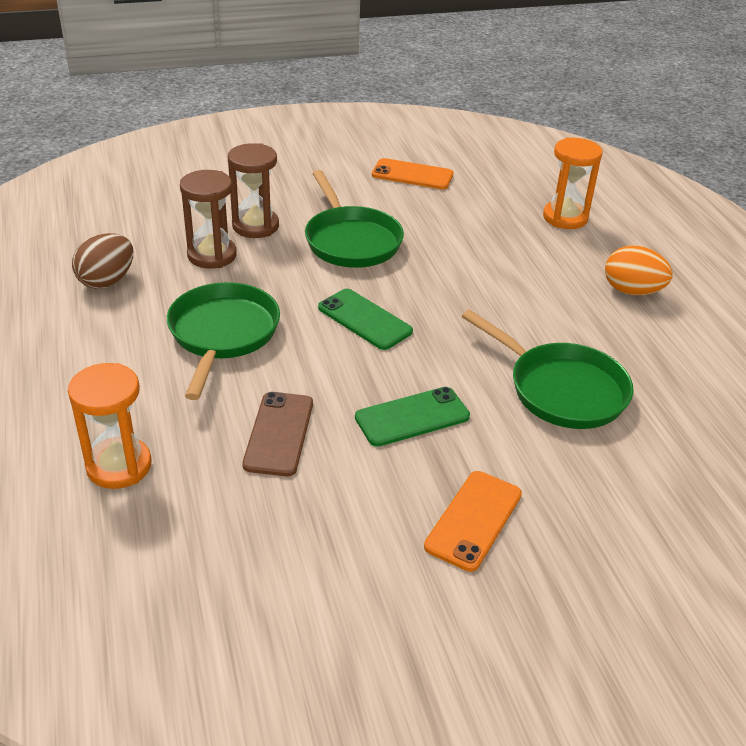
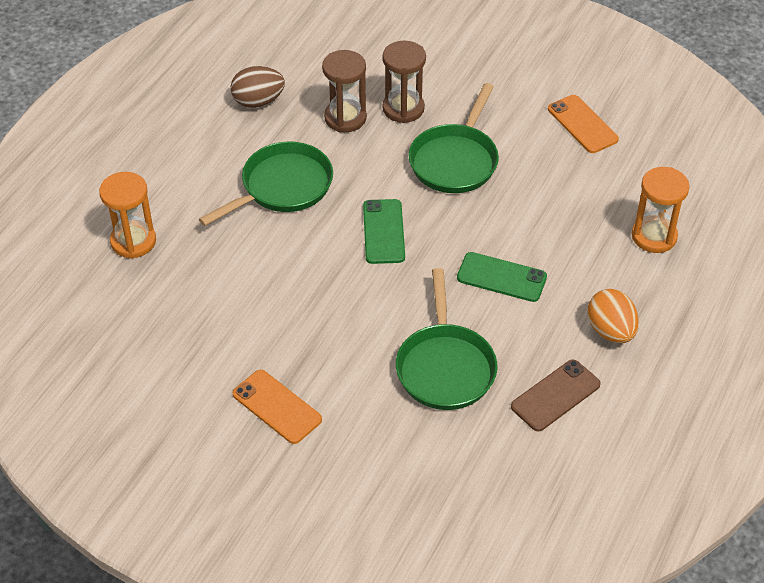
camera: 45 degrees right, 10 degrees up
brown phone [242,392,313,476] -> brown phone moved to [511,360,601,431]
green phone [355,387,470,447] -> green phone moved to [457,252,547,302]
orange phone [424,471,522,572] -> orange phone turned 60 degrees clockwise [233,370,322,444]

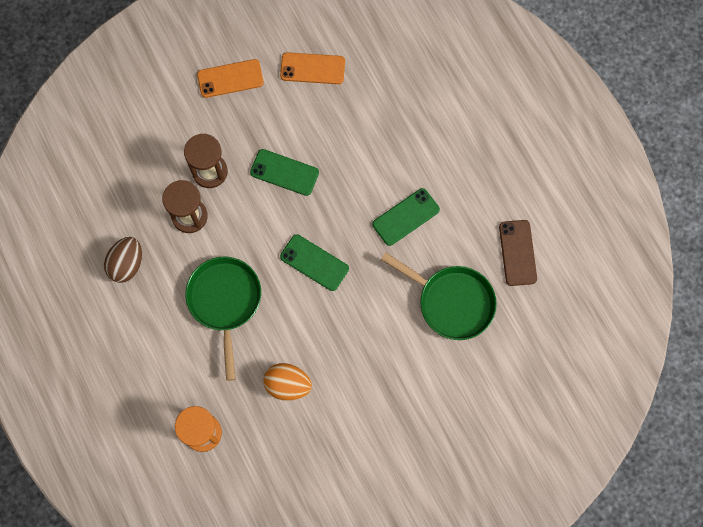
camera: 55 degrees left, 25 degrees up
orange phone [233,370,322,444] -> orange phone moved to [197,59,264,98]
green pan [408,83,499,193] -> green phone [250,149,319,196]
orange egg [588,289,639,343] -> orange egg moved to [263,363,312,401]
orange hourglass [632,167,690,253] -> none

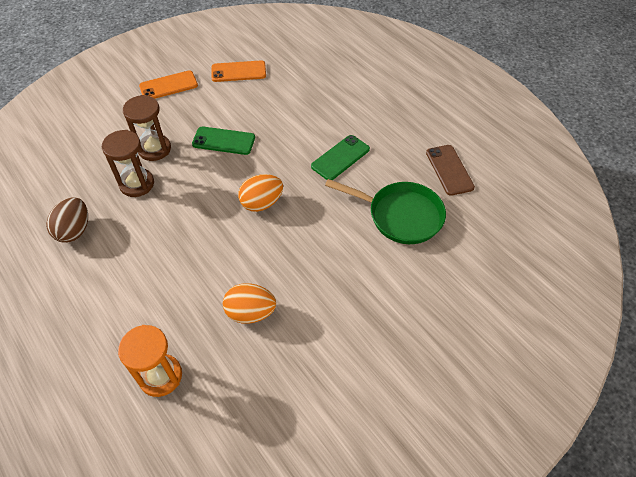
camera: 10 degrees left, 20 degrees down
green pan [185,257,261,381] -> none
green phone [280,234,349,291] -> orange egg [238,174,283,212]

